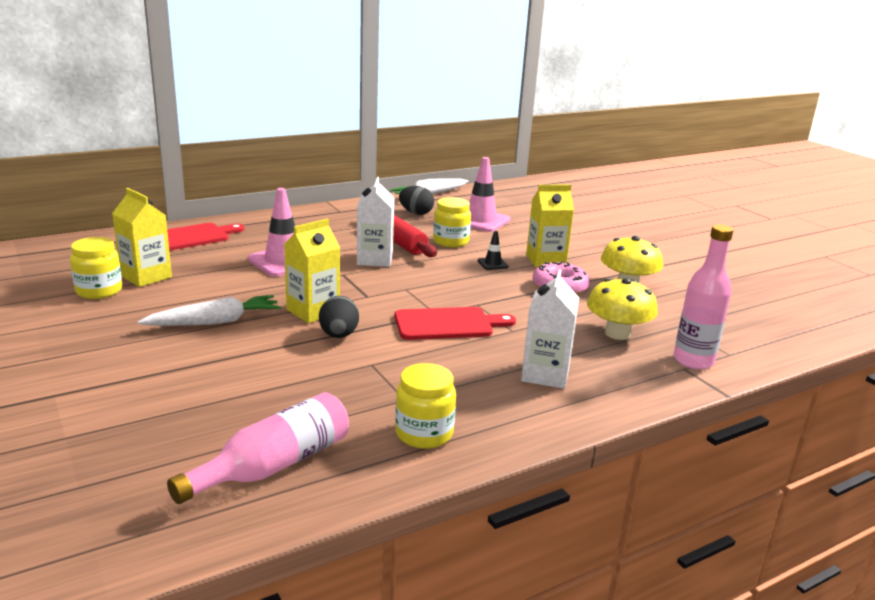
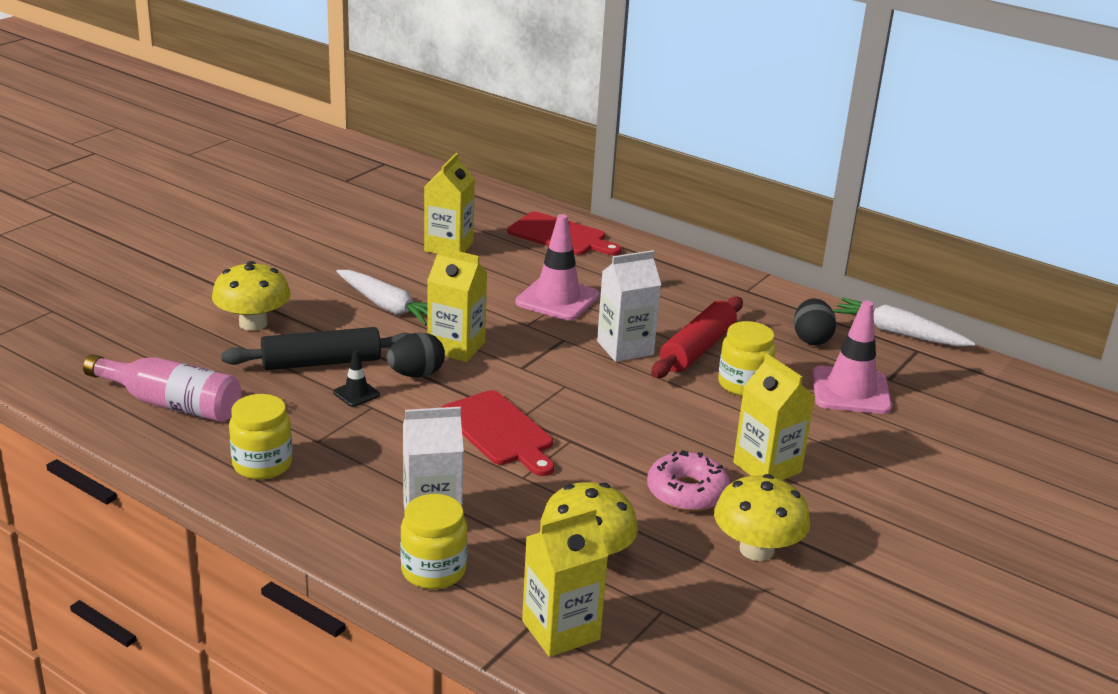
camera: 65 degrees right, 5 degrees up
yellow jar [70,237,122,299] -> yellow jar moved to [400,494,467,589]
black traffic cone [478,231,509,270] -> black traffic cone moved to [333,350,380,407]
pink bottle [674,224,733,369] -> yellow carton [522,508,608,657]
none -> yellow mushroom [212,261,291,331]
none -> black rolling pin [221,327,410,370]

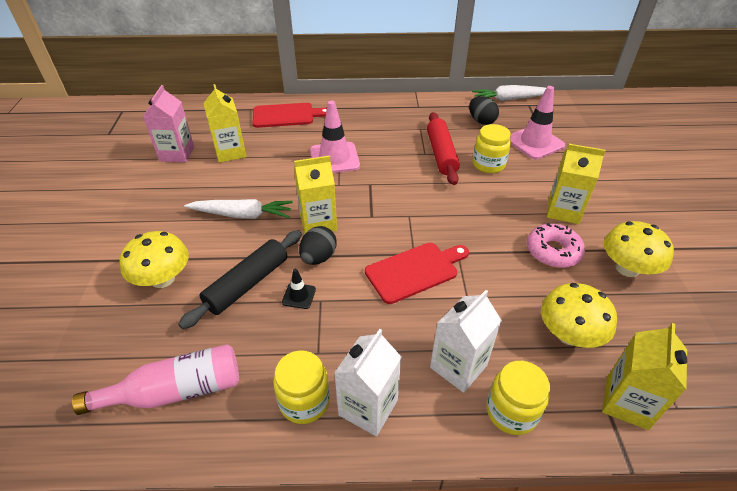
camera: 35 degrees left, 15 degrees up
red cutting board [441,390,554,476] -> red cutting board turned 45 degrees counterclockwise [365,243,469,304]
white carton [597,250,661,362] -> white carton moved to [334,329,402,436]
none -> pink carton [143,85,194,162]

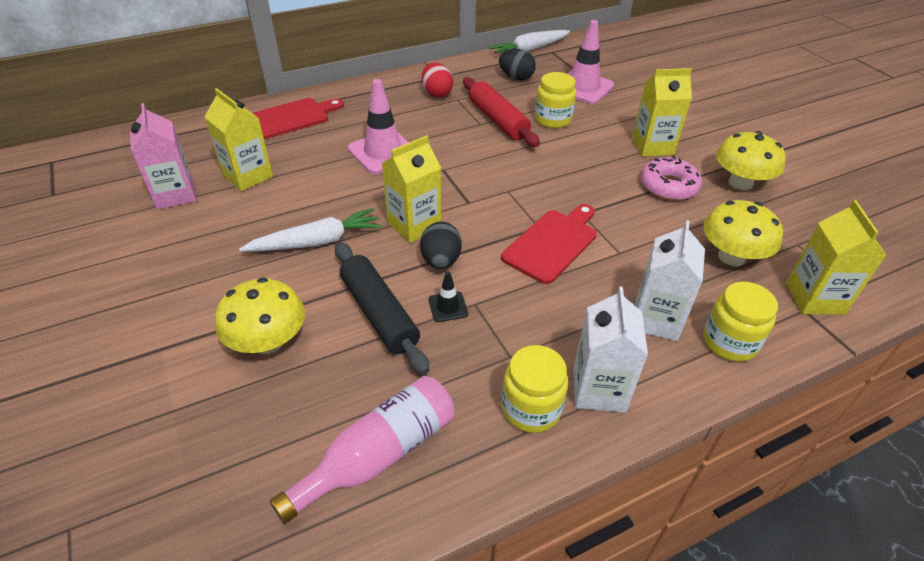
camera: 25 degrees left, 0 degrees up
black rolling pin [178,230,302,329] -> black rolling pin turned 45 degrees counterclockwise [335,242,429,375]
none -> red egg [422,63,453,98]

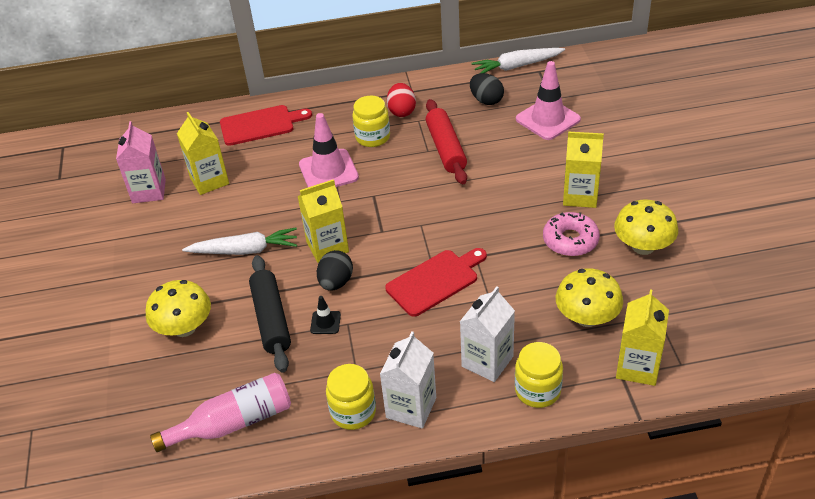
camera: 20 degrees right, 0 degrees up
yellow jar [535,72,576,128] -> yellow jar moved to [352,96,390,147]

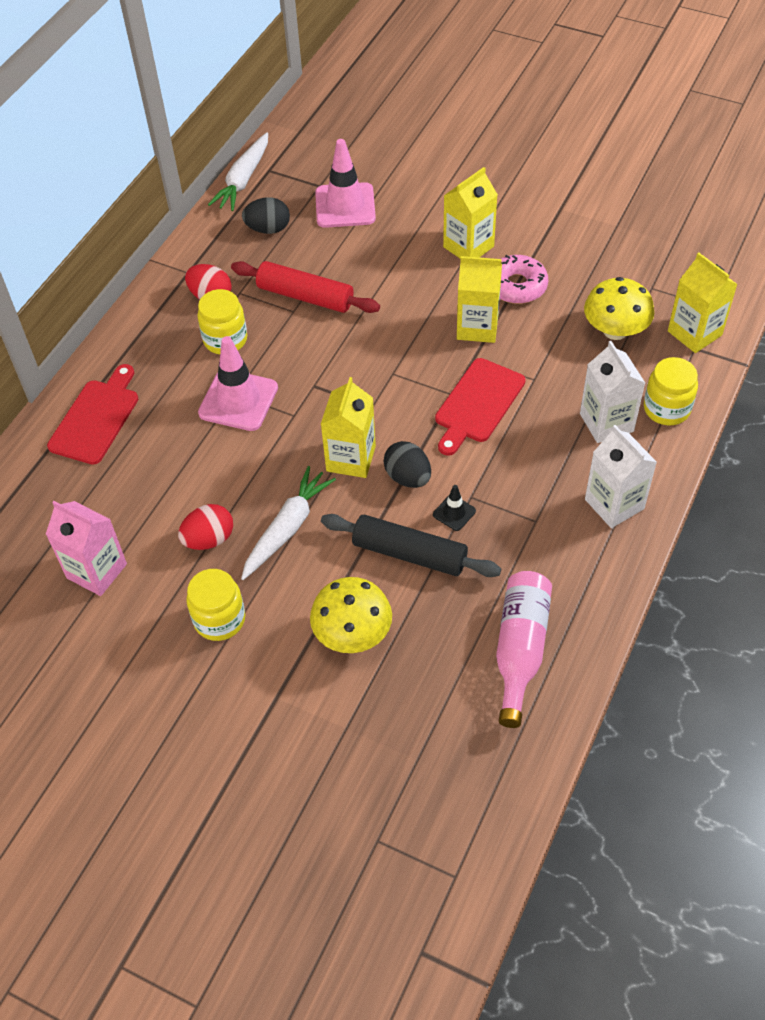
camera: 55 degrees left, 10 degrees up
yellow carton [177,112,229,195] -> yellow carton moved to [457,256,502,343]
yellow jar [326,364,376,430] -> yellow jar moved to [186,569,245,641]
red cutting board [385,248,487,317] -> red cutting board turned 150 degrees counterclockwise [435,358,525,456]
yellow mushroom [614,199,678,255] -> none
none -> red egg [178,504,233,550]

